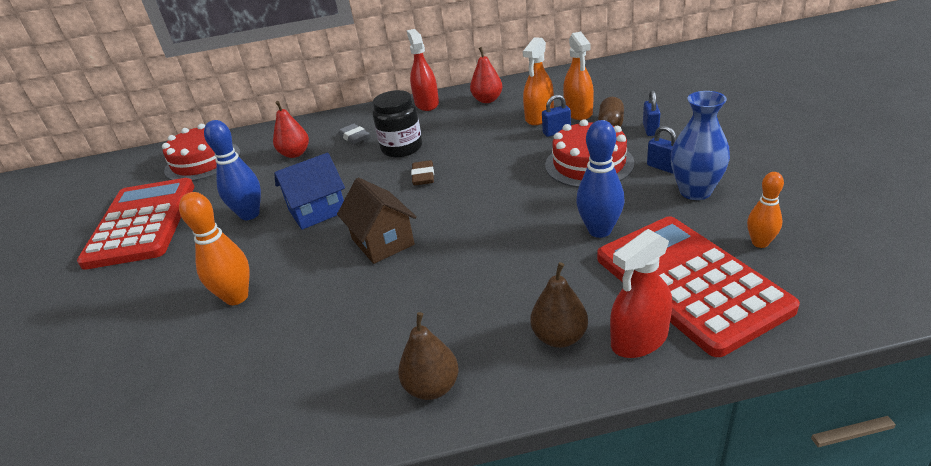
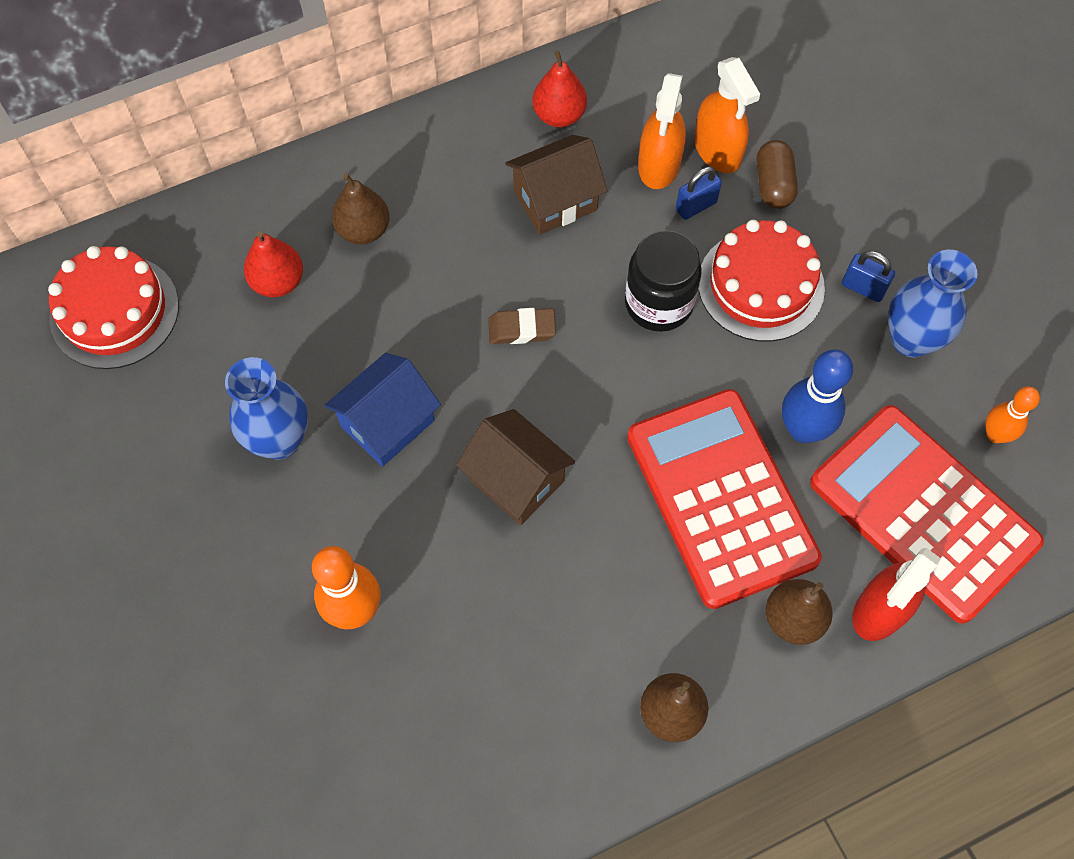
camera: 20 degrees left, 30 degrees up
red calculator [77,178,194,270] -> red calculator moved to [627,389,822,609]
blue bowling pin [204,120,261,220] -> blue vase [225,357,308,460]
grey eraser [338,124,370,144] -> brown pear [332,173,390,244]
black jar [373,90,422,158] -> black jar moved to [625,230,702,332]
red spray bottle [407,29,439,111] -> none
brown eraser [411,160,434,185] -> brown eraser turned 75 degrees counterclockwise [488,308,556,344]
blue padlock [643,90,660,136] -> none
none -> brown house [505,135,608,235]

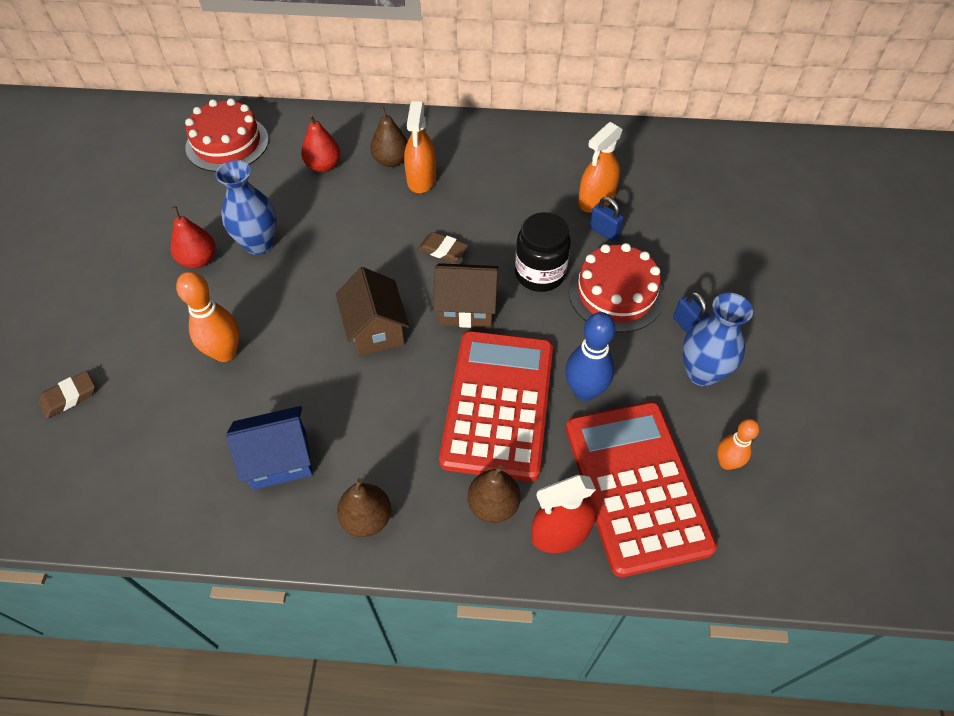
camera: 30 degrees right, 10 degrees down
blue house [324,353,441,467] -> blue house moved to [226,406,313,490]
brown house [505,135,608,235] -> brown house moved to [433,263,498,328]
red pear [532,51,587,127] -> red pear moved to [170,206,215,268]
blue padlock [676,167,722,220] -> blue padlock turned 45 degrees clockwise [589,197,624,241]
orange spray bottle [694,57,760,173] -> orange spray bottle moved to [404,101,436,193]
brown capsule [757,140,798,209] -> none
none -> brown eraser [39,371,95,419]

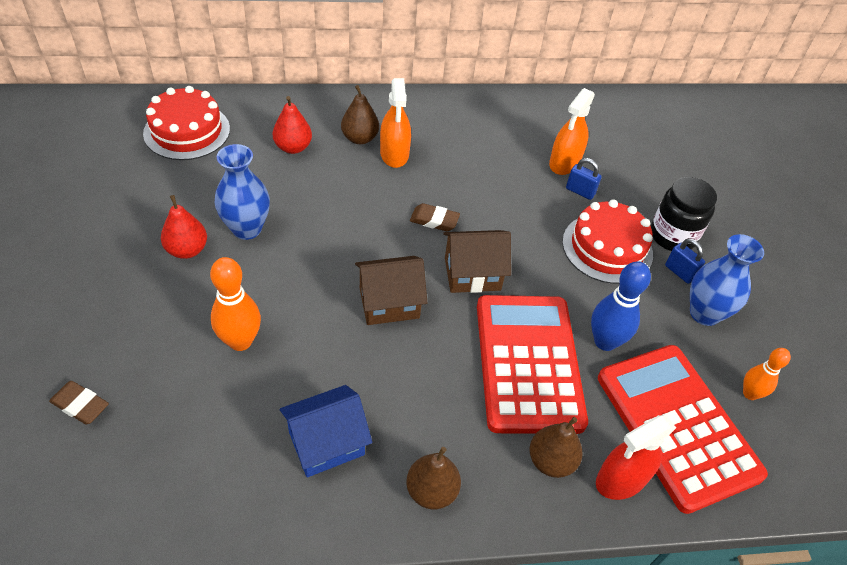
camera: 15 degrees left, 5 degrees down
brown eraser [39,371,95,419] -> brown eraser turned 75 degrees clockwise [49,381,109,425]
brown house [336,267,409,356] -> brown house turned 75 degrees counterclockwise [355,256,427,325]
black jar [515,212,571,292] -> black jar moved to [651,177,717,251]

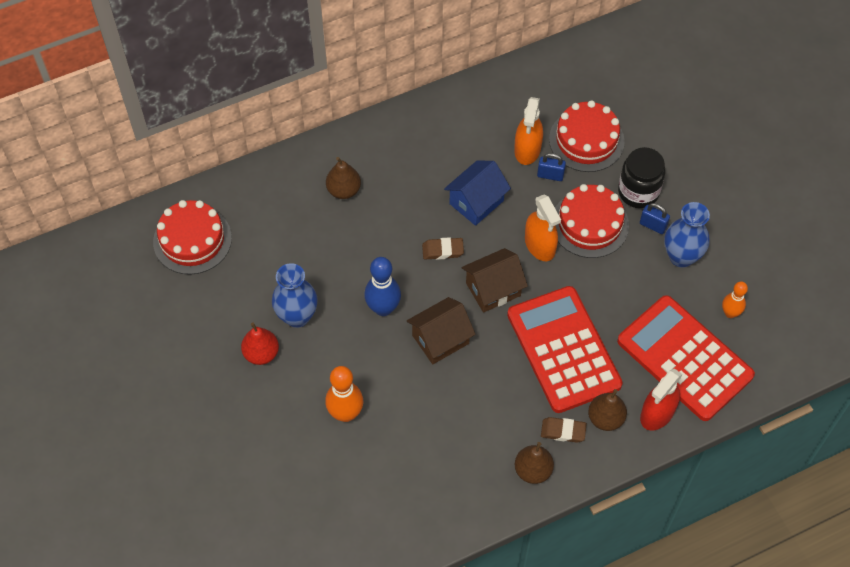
camera: 15 degrees left, 10 degrees up
brown eraser [49,381,109,425] -> brown eraser moved to [541,417,587,443]
red pear [273,96,312,154] -> none
blue house [280,385,372,477] -> blue house moved to [444,161,511,226]
orange spray bottle [380,78,411,168] -> orange spray bottle moved to [525,195,561,261]
blue bowling pin [591,261,651,351] -> blue bowling pin moved to [364,257,401,316]
none -> red cake [549,100,625,172]

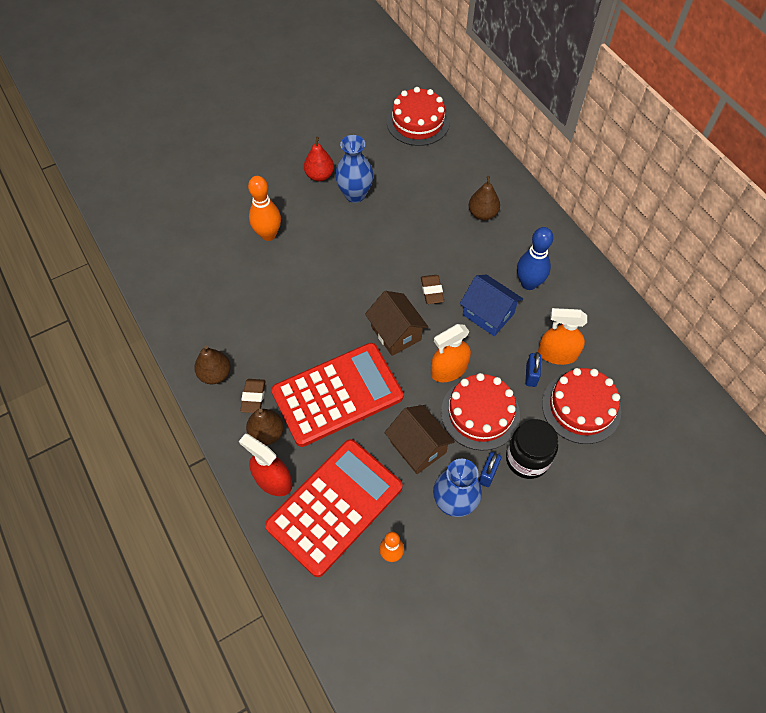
camera: 85 degrees right, 0 degrees up
blue bowling pin [364,257,401,316] -> blue bowling pin moved to [517,227,553,290]
brown house [407,297,476,364] -> brown house moved to [384,405,455,474]

